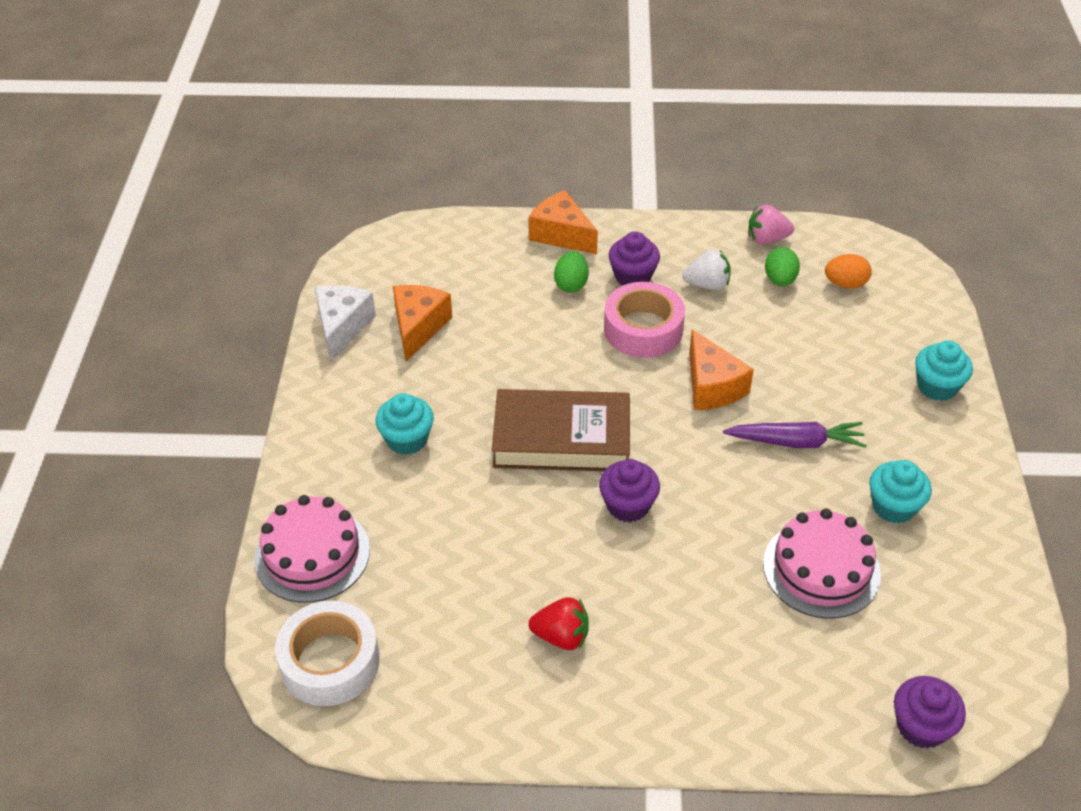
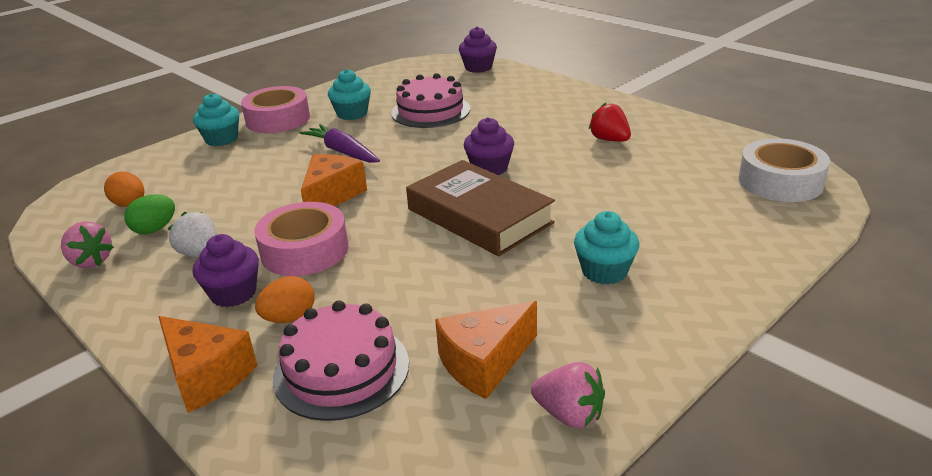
camera: 135 degrees left, 15 degrees down
pink cake [254,495,370,603] -> pink cake moved to [273,300,409,421]
white cheese [314,285,376,362] -> pink strawberry [531,362,605,428]
orange cheese [529,190,598,254] -> orange cheese turned 45 degrees counterclockwise [158,316,257,413]
green egg [554,251,589,293] -> orange egg [255,276,315,323]
none -> pink tape [241,86,310,133]

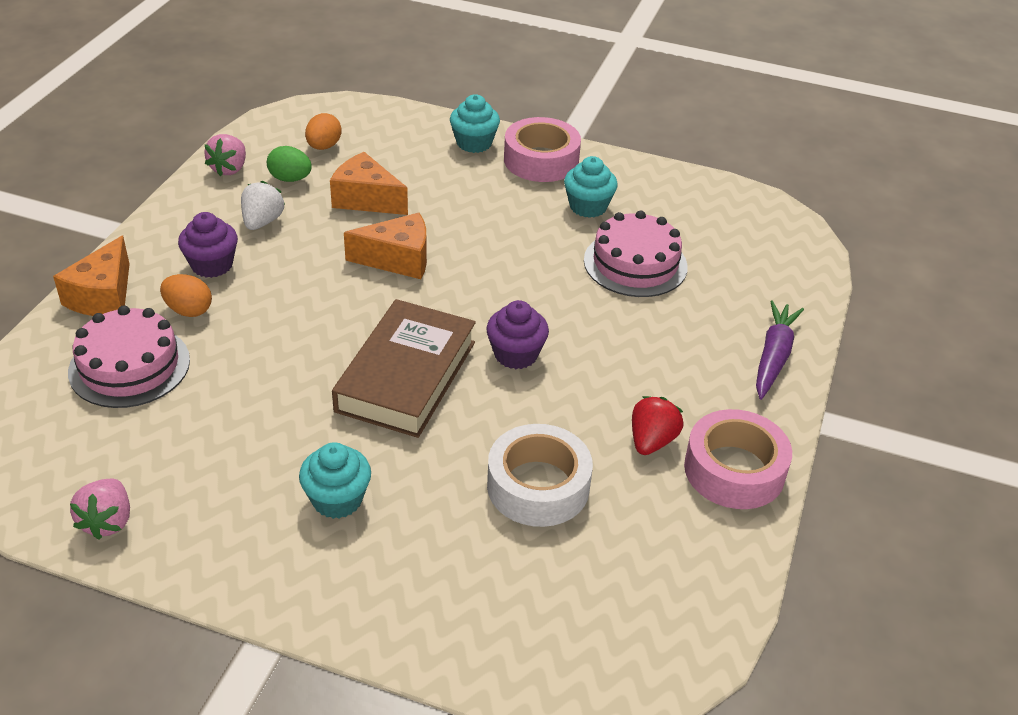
camera: 60 degrees right, 10 degrees up
pink tape [254,202,348,276] -> pink tape moved to [684,409,792,509]
purple carrot [300,124,380,163] -> purple carrot moved to [756,300,804,400]
orange cheese [435,301,537,399] -> orange cheese moved to [330,152,408,215]
purple cupcake [459,27,497,73] -> none
white tape [739,138,830,202] -> white tape moved to [487,424,593,527]

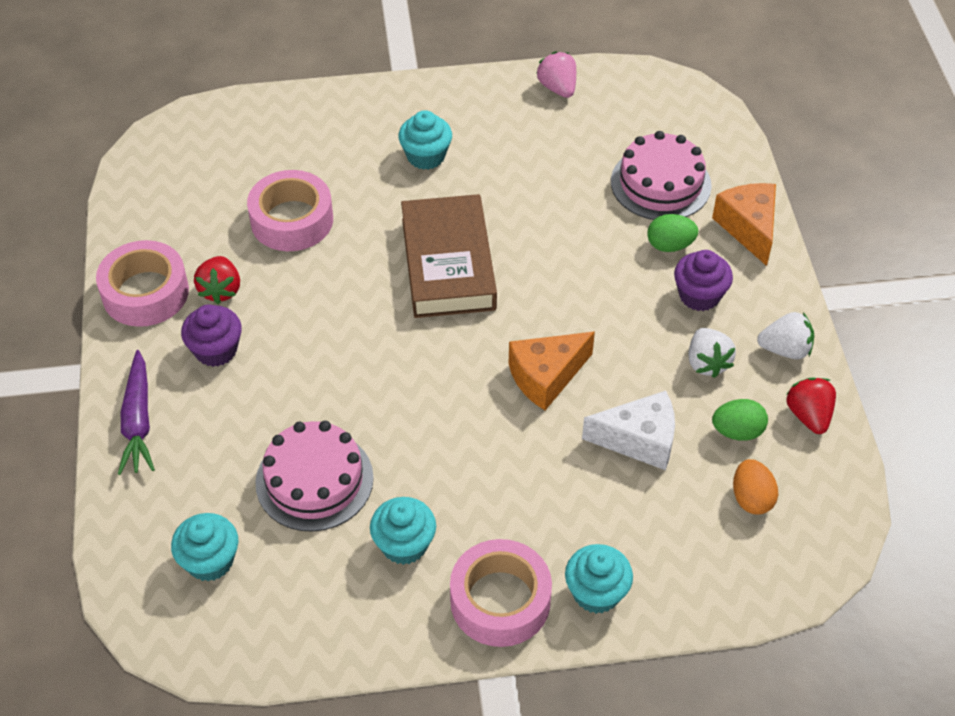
camera: 155 degrees right, 10 degrees up
orange egg [160,274,212,317] -> green egg [647,214,699,252]
pink strawberry [204,134,246,176] -> red strawberry [786,378,836,434]
orange cheese [330,152,408,215] -> white cheese [582,391,675,470]
purple cupcake [486,300,549,369] -> purple cupcake moved to [181,304,242,367]
white tape [487,424,593,527] -> pink tape [247,170,333,251]
none -> turquoise cupcake [171,513,238,581]
none -> white strawberry [757,312,814,359]

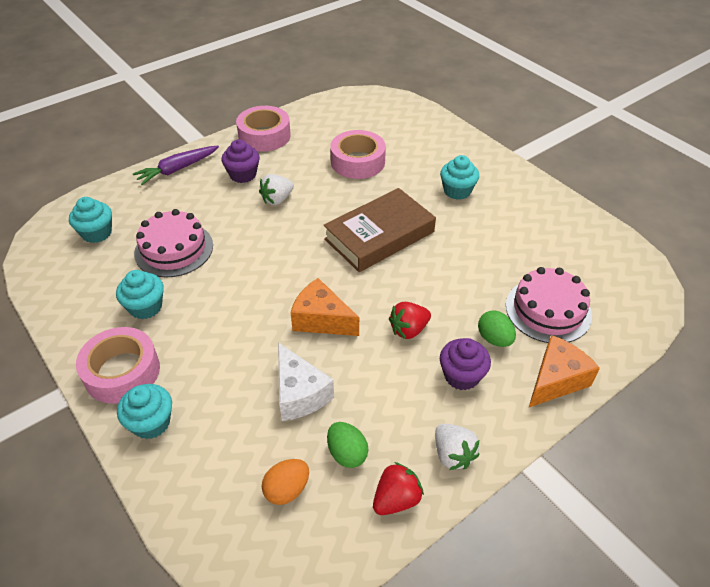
camera: 60 degrees right, 5 degrees down
red strawberry [194,256,240,304] -> red strawberry moved to [389,302,431,339]
pink strawberry [537,52,576,98] -> none
white strawberry [688,328,736,378] -> white strawberry moved to [259,174,294,205]

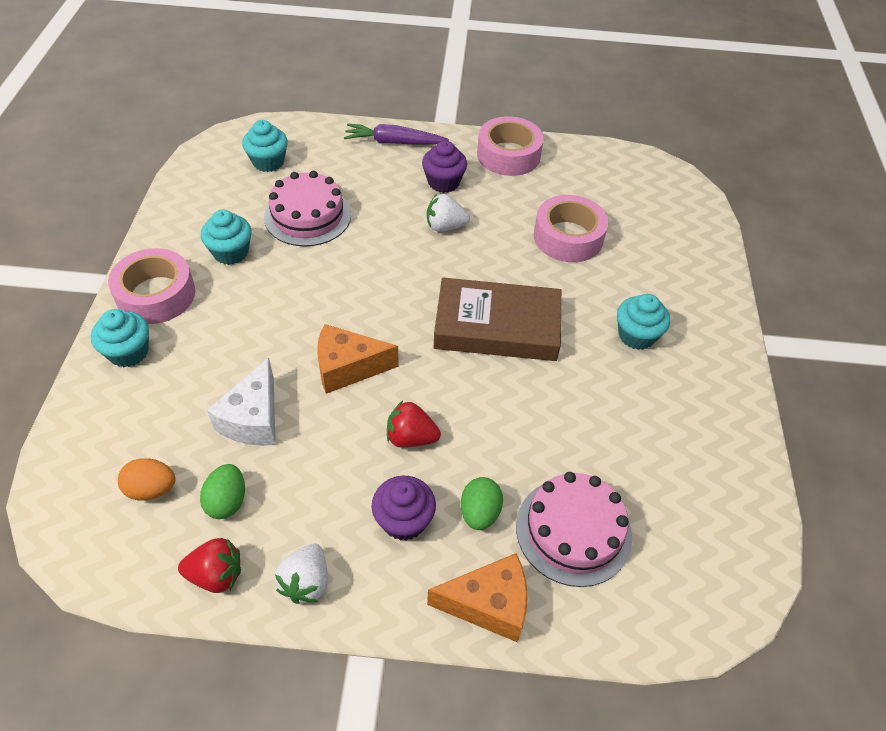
camera: 40 degrees right, 5 degrees up
orange cheese [290,278,359,336] -> orange cheese turned 75 degrees counterclockwise [317,324,399,394]

